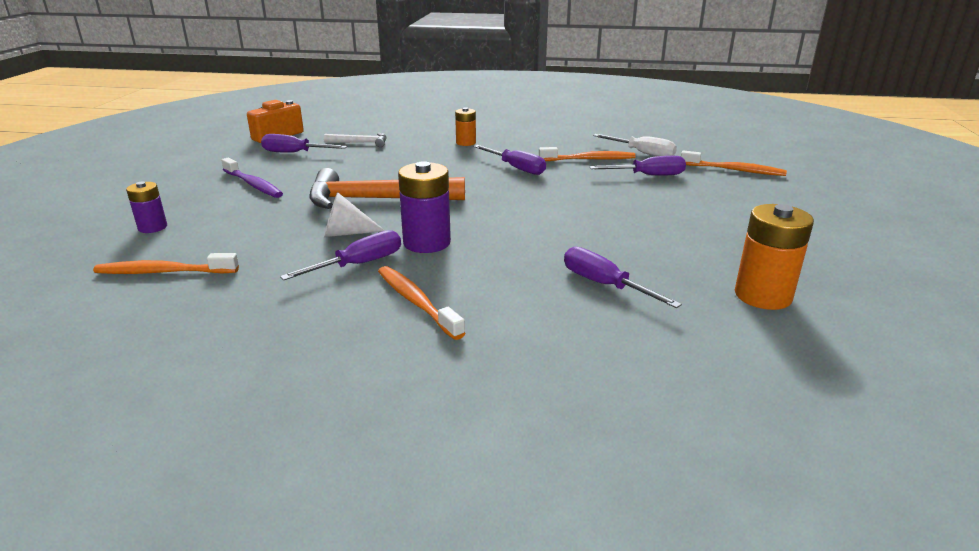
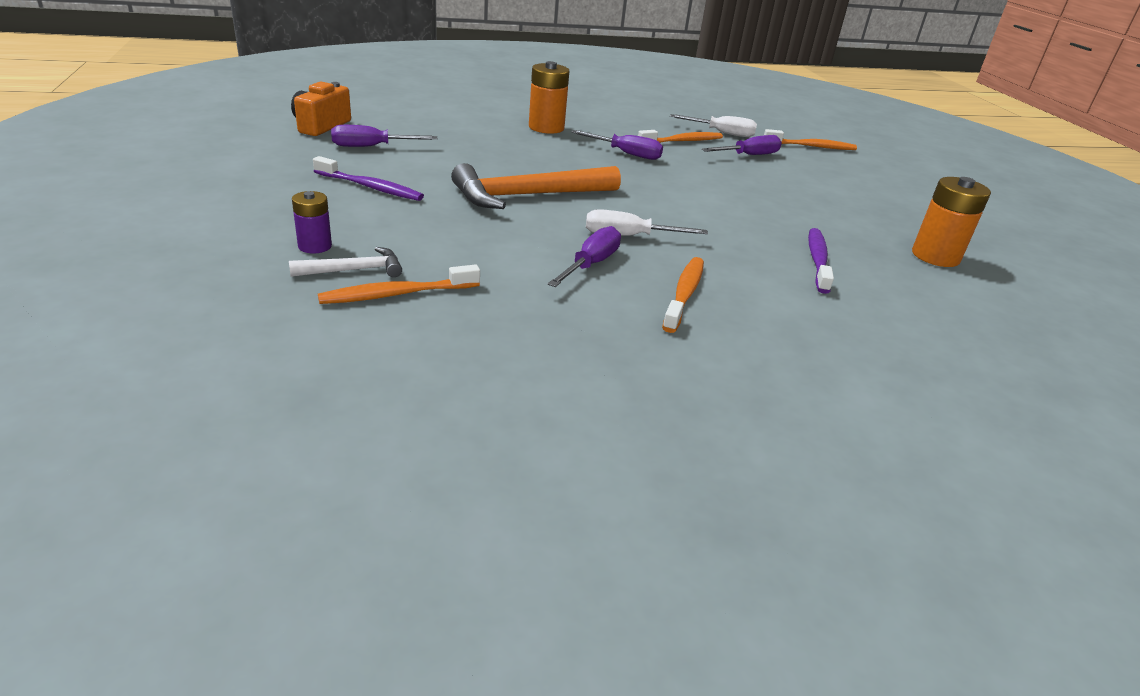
camera: 25 degrees left, 5 degrees up
white hammer [324,133,387,147] -> white hammer moved to [289,247,402,277]
white cone [324,192,385,237] -> none
orange toothbrush [378,266,465,340] -> orange toothbrush turned 75 degrees clockwise [662,257,704,333]
purple battery [398,161,451,253] -> white screwdriver [586,209,708,236]
orange battery [455,107,476,146] -> orange battery [529,61,569,134], size x1.66
purple screwdriver [564,247,682,308] -> purple toothbrush [808,228,834,294]

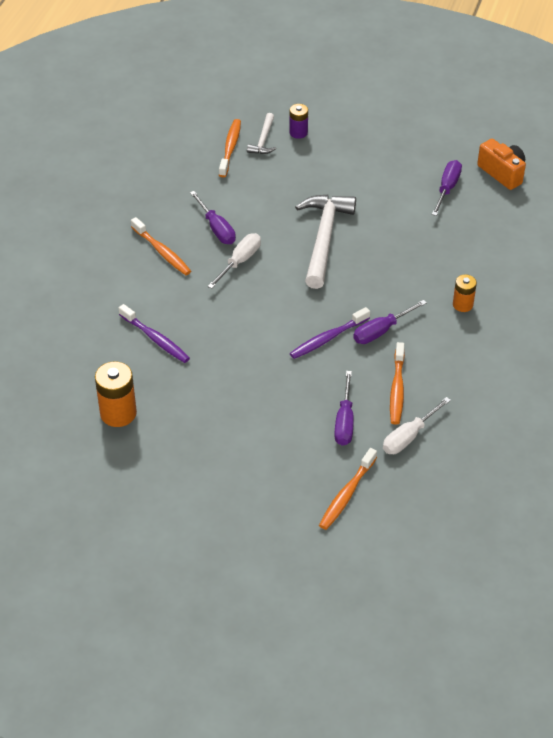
camera: 125 degrees right, 15 degrees up
purple toothbrush [313,156,424,201] -> purple toothbrush moved to [290,307,370,359]
orange hammer [451,163,621,209] -> white hammer [295,195,356,289]
orange battery [529,61,569,134] -> orange battery [453,274,477,312], size x0.60

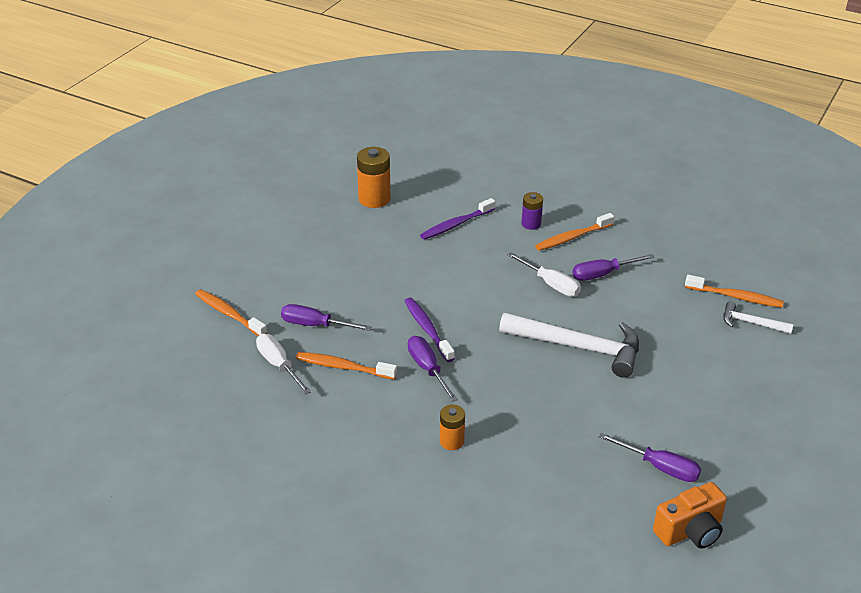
camera: 100 degrees right, 10 degrees down
purple battery [289,104,308,139] -> purple battery moved to [521,192,543,230]

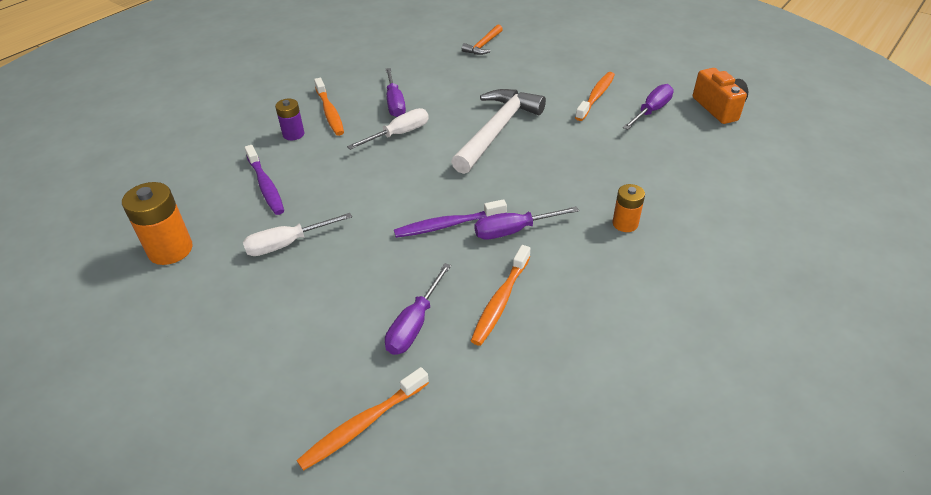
camera: 80 degrees left, 5 degrees up
white screwdriver [256,334,311,394] -> white screwdriver moved to [243,213,352,256]
orange toothbrush [685,275,784,308] -> orange toothbrush moved to [575,72,615,121]
white hammer [723,301,794,334] -> orange hammer [462,24,503,55]

